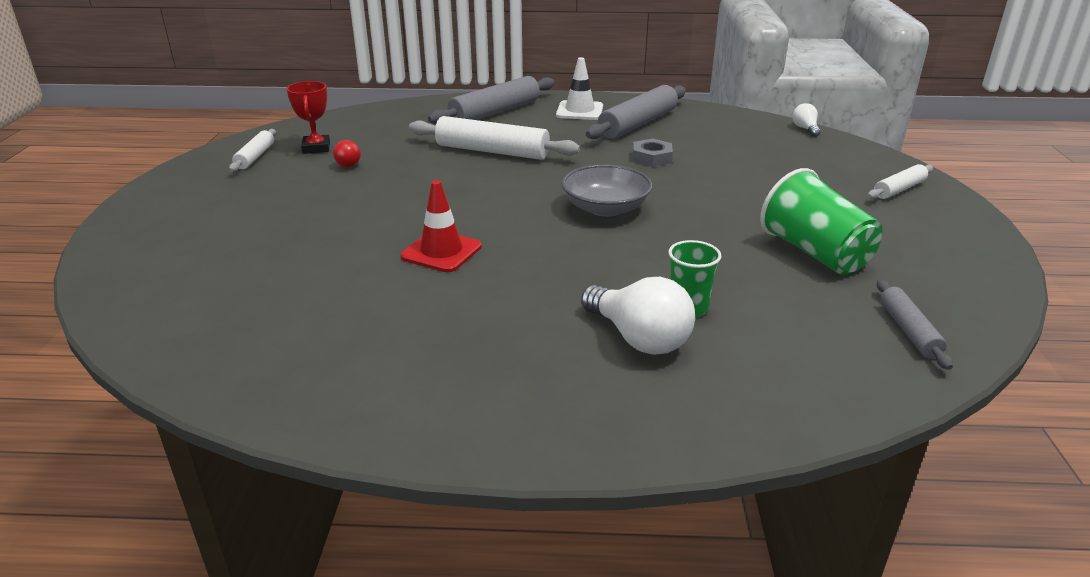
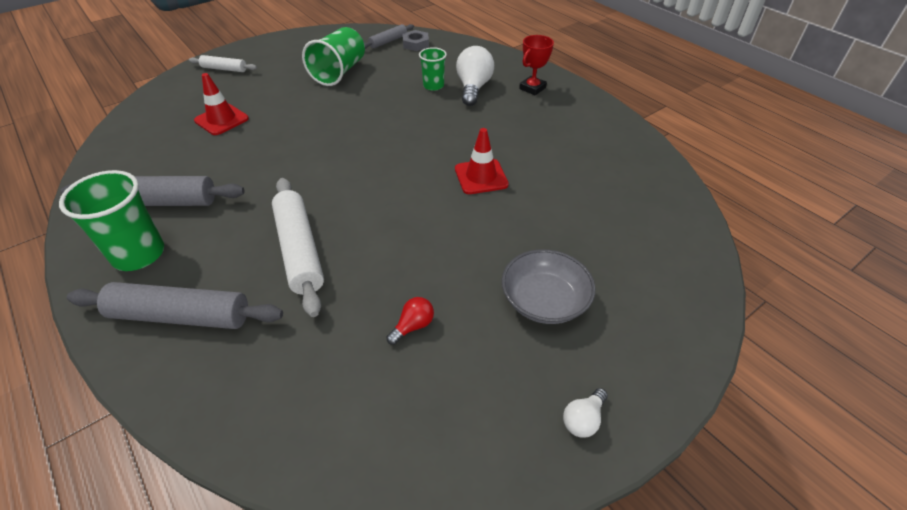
camera: 130 degrees left, 15 degrees up
white rolling pin [229,129,276,172] -> none
red trophy [286,81,330,154] -> red trophy moved to [519,35,554,95]
white traffic cone [556,57,603,120] -> green cup [59,170,164,271]
grey bowl [562,164,652,217] -> grey bowl moved to [502,249,595,324]
grey nut [633,138,673,167] -> grey nut moved to [402,30,429,51]
white light bulb [792,103,821,137] -> white light bulb moved to [563,388,608,438]
none -> red traffic cone [194,73,249,135]

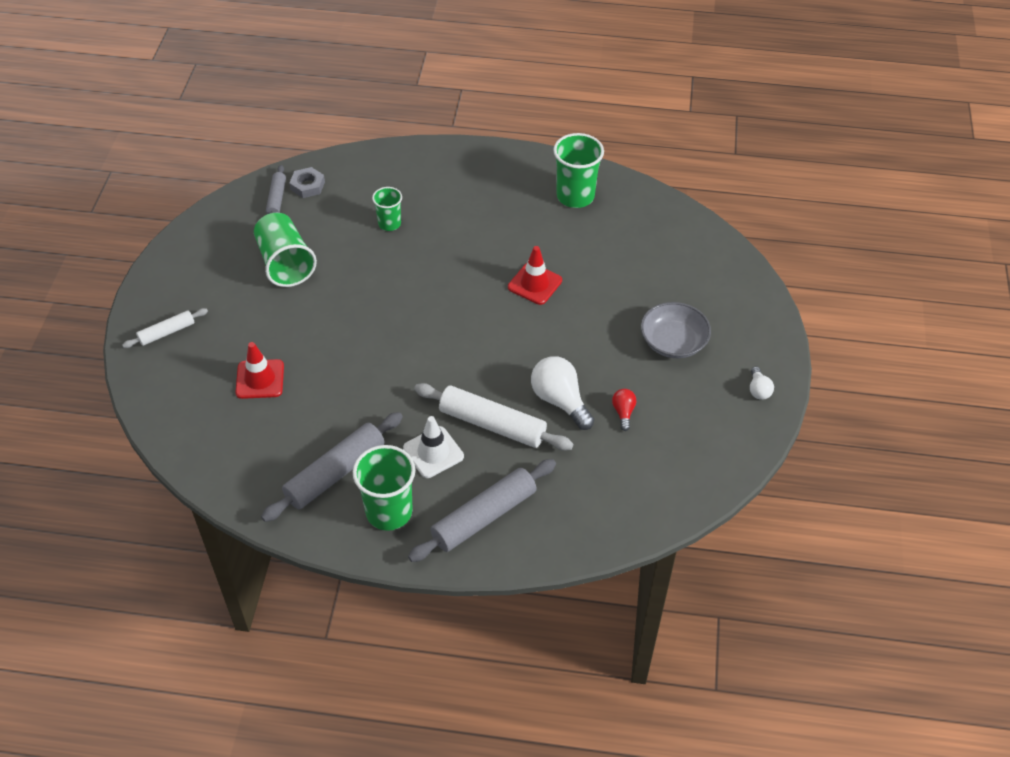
camera: 45 degrees left, 5 degrees up
white light bulb [456,46,494,106] -> white light bulb moved to [531,356,594,430]
red trophy [519,35,554,95] -> none
none -> white traffic cone [403,416,464,478]
none -> green cup [553,133,604,208]

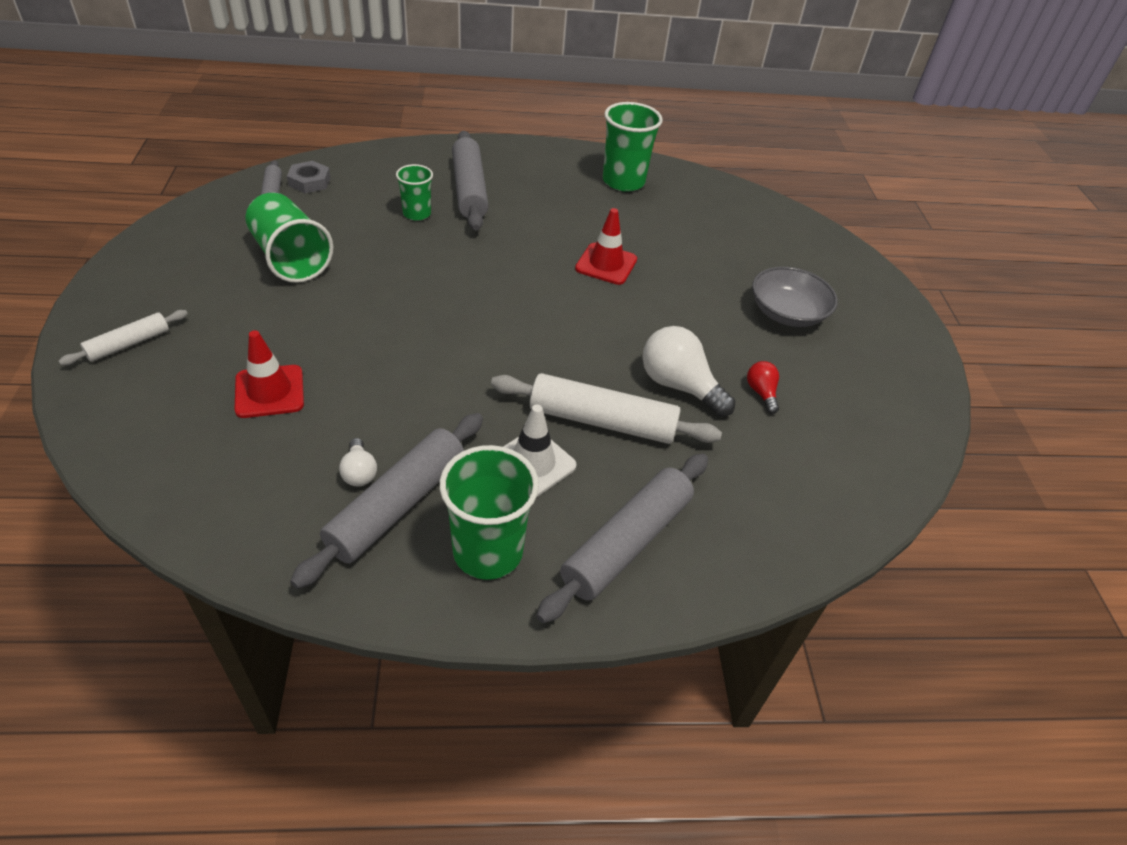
camera: 15 degrees left, 5 degrees down
white light bulb [750,367,774,400] -> white light bulb moved to [339,438,377,487]
none -> grey rolling pin [452,131,489,231]

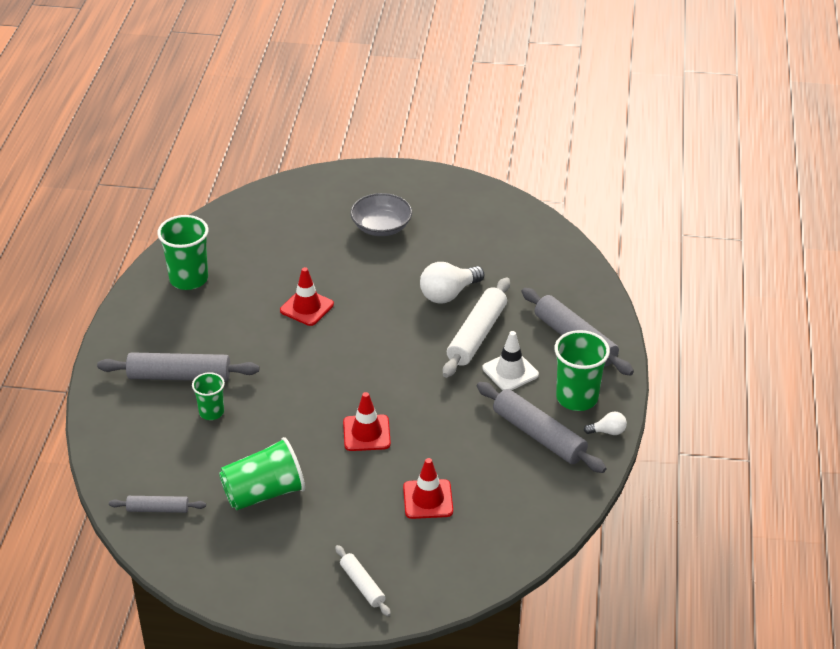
camera: 75 degrees left, 5 degrees down
grey nut [287,161,331,193] -> none
white light bulb [339,438,377,487] -> white light bulb moved to [584,412,627,435]
red light bulb [747,361,779,414] -> none
none -> red traffic cone [343,392,391,451]

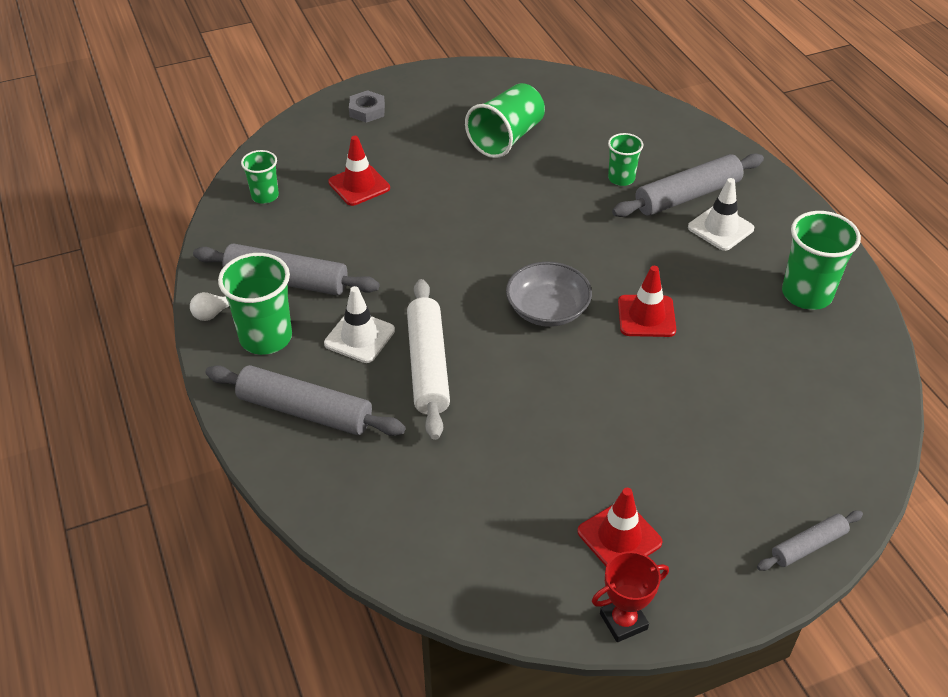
camera: 150 degrees right, 5 degrees up
grey rolling pin [109,496,206,513] -> grey rolling pin moved to [757,511,863,571]
white rolling pin [335,545,391,616] -> grey nut [349,90,385,123]
red traffic cone [343,392,391,451] -> red traffic cone moved to [578,488,662,566]
grey bowl [350,193,412,236] -> grey bowl moved to [506,262,592,327]
white light bulb [420,262,484,304] -> none
none -> green cup [241,150,279,204]
none -> red trophy [592,551,669,642]
none -> white traffic cone [688,178,754,251]

